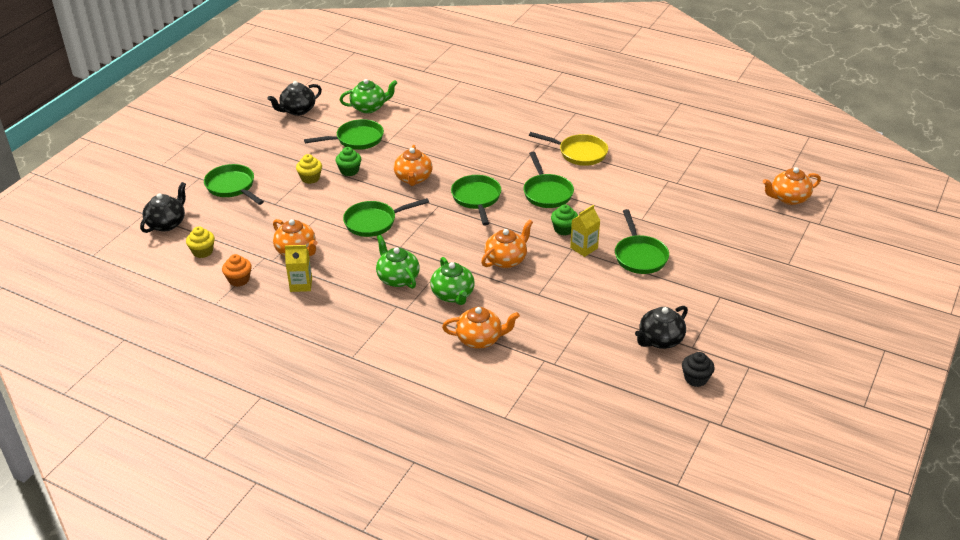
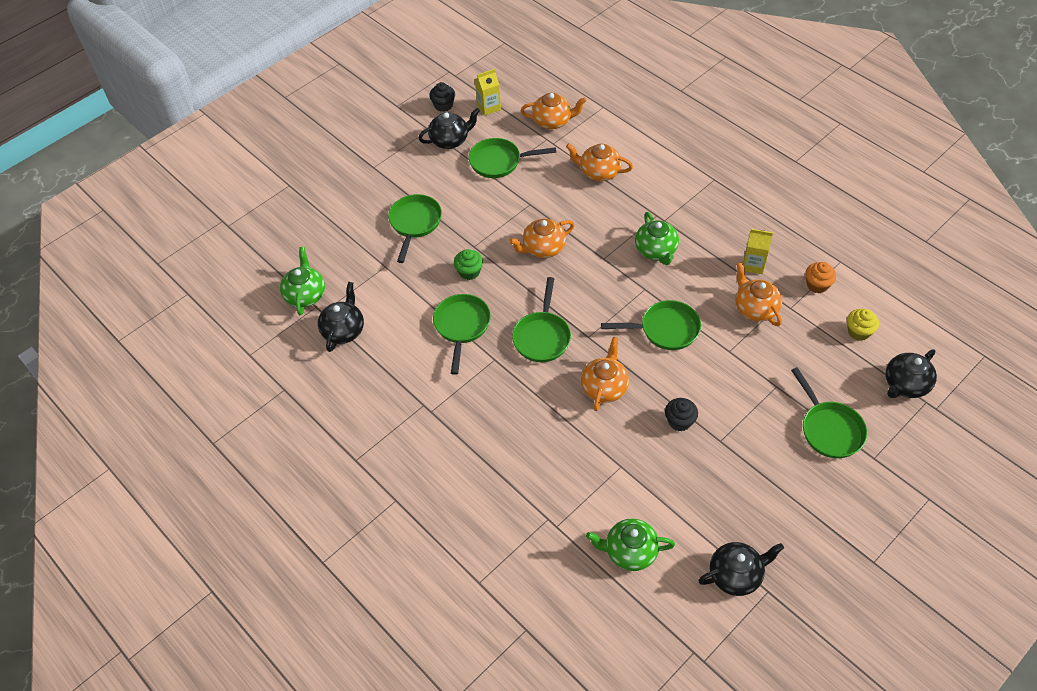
camera: 160 degrees left, 15 degrees up
yellow cupcake [296,154,322,184] -> none
green pan [304,119,384,150] -> green pan moved to [469,138,556,178]
green cupcake [336,147,361,176] -> black cupcake [665,398,698,432]
green teapot [430,257,474,305] -> green teapot moved to [280,247,325,315]
yellow pan [529,132,608,166] -> none
yellow carton [570,205,600,257] -> yellow carton moved to [475,69,501,116]
orange teapot [763,167,821,205] -> orange teapot moved to [521,93,587,129]
none -> black teapot [318,282,364,352]

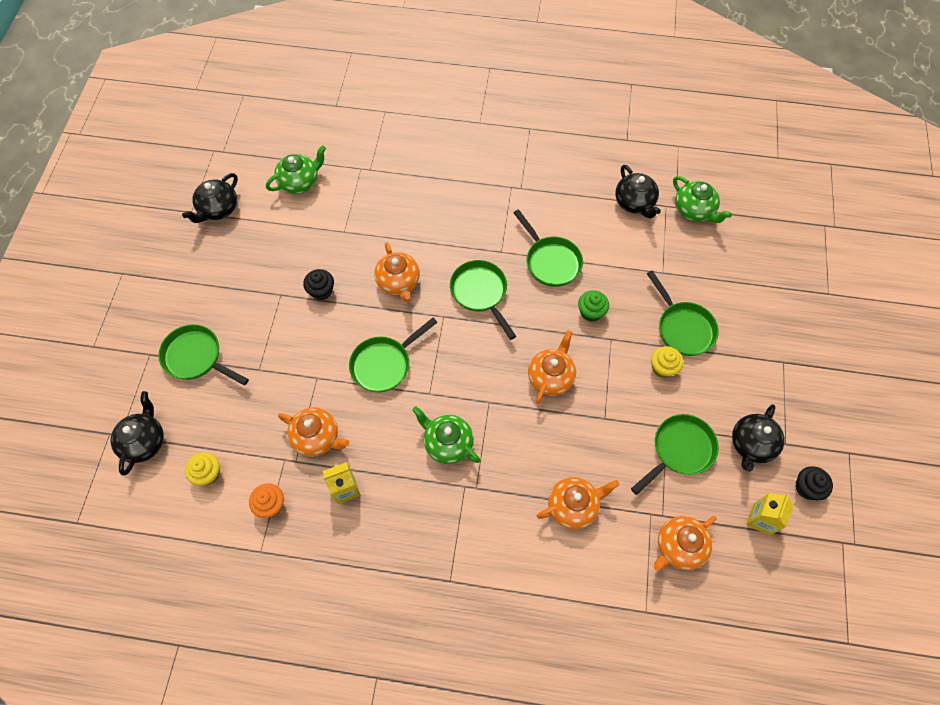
camera: 140 degrees right, 10 degrees up
none -> yellow cupcake [651,346,683,378]

